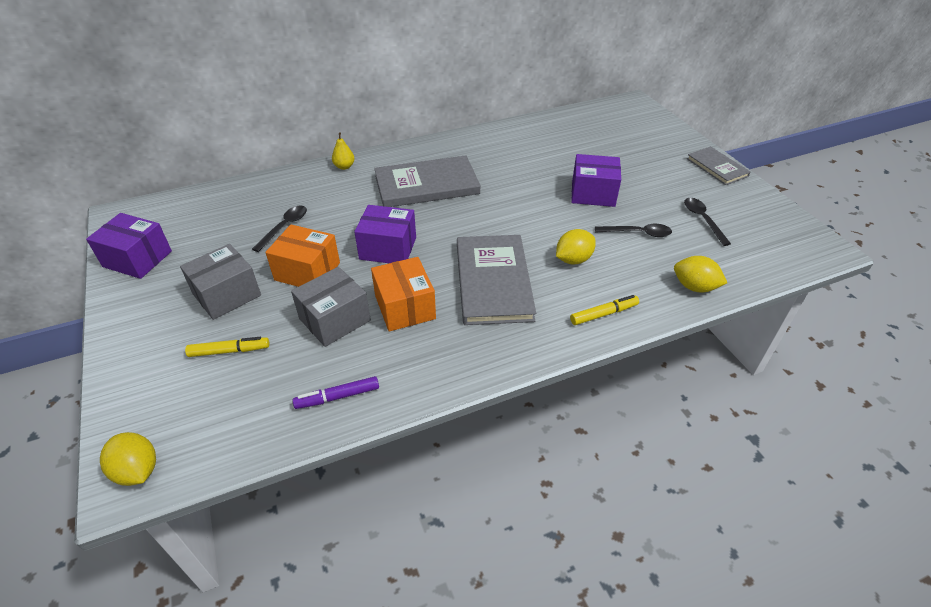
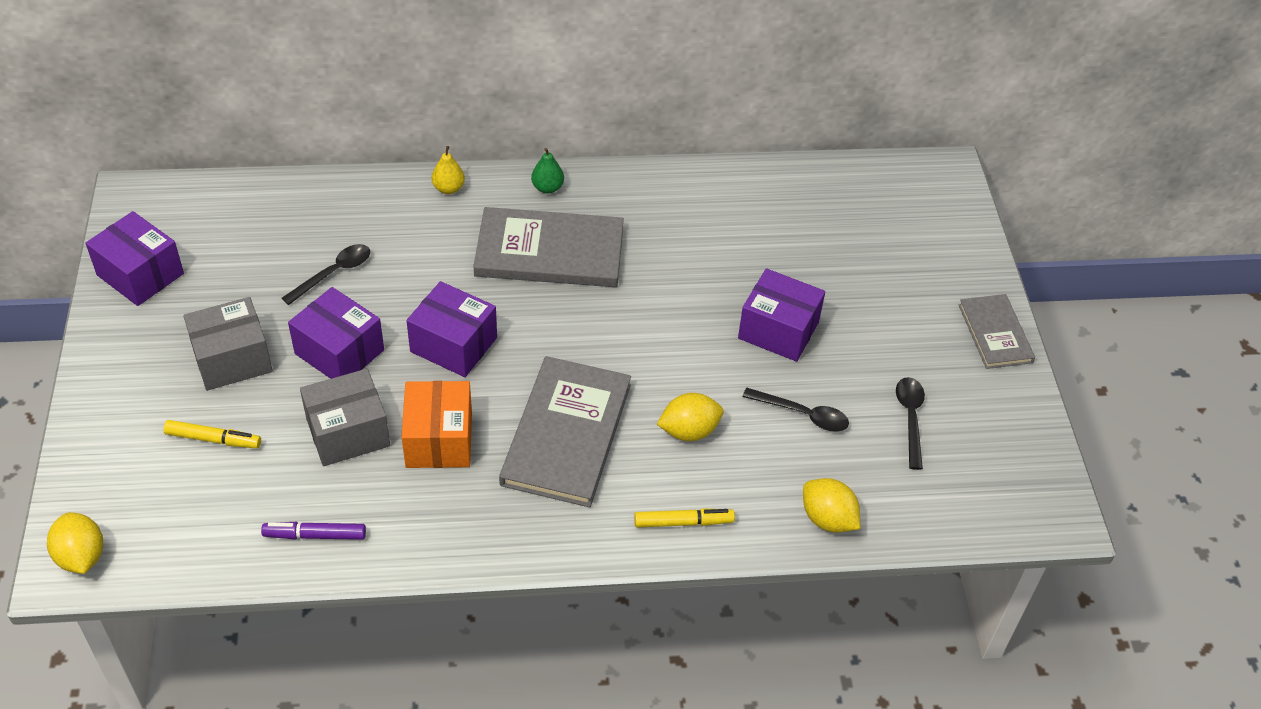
camera: 15 degrees right, 5 degrees up
orange box [265,224,340,287] -> purple box [288,287,384,379]
none -> green pear [531,148,564,194]

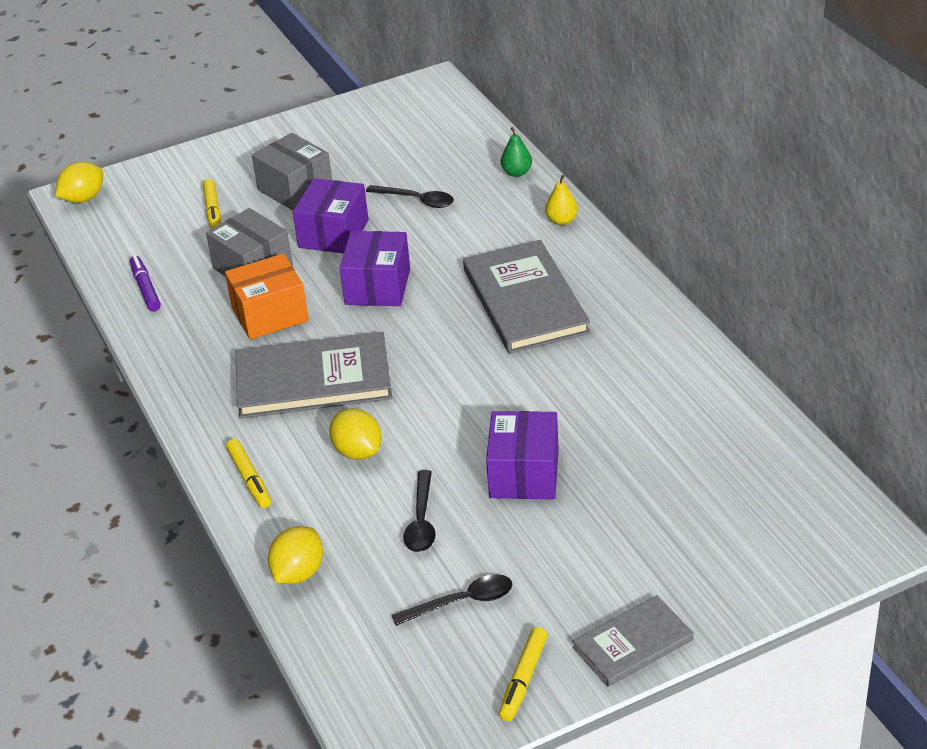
camera: 75 degrees right, 10 degrees down
purple box [85,211,184,306] -> none
green pear [531,148,564,194] -> green pear moved to [501,127,532,177]
none -> yellow marker [499,627,547,721]

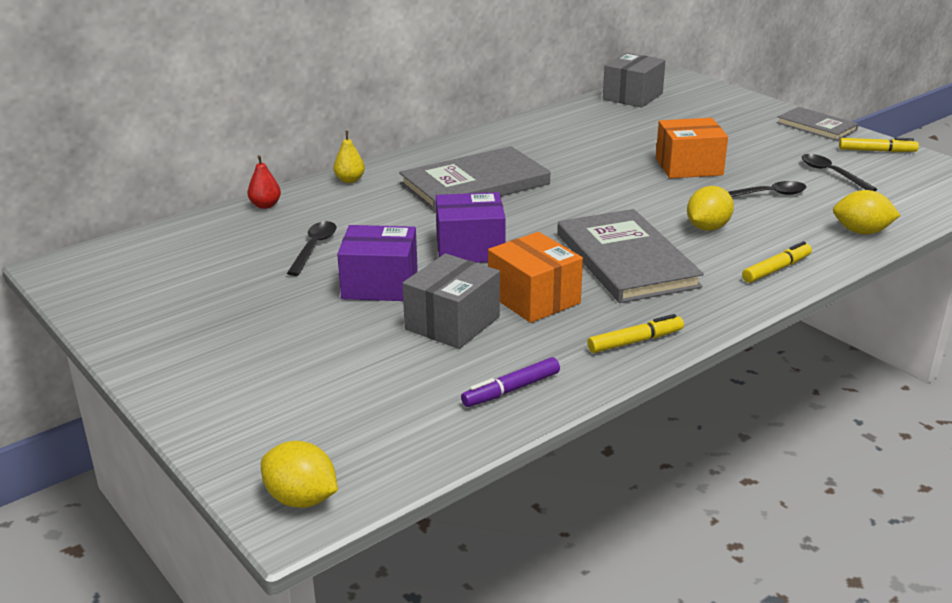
camera: 105 degrees left, 10 degrees down
yellow marker [203,179,221,229] -> yellow marker moved to [587,314,684,353]
grey box [252,133,332,210] -> grey box moved to [603,53,666,108]
purple box [486,411,559,499] -> orange box [656,118,728,178]
green pear [501,127,532,177] -> red pear [247,155,281,209]

